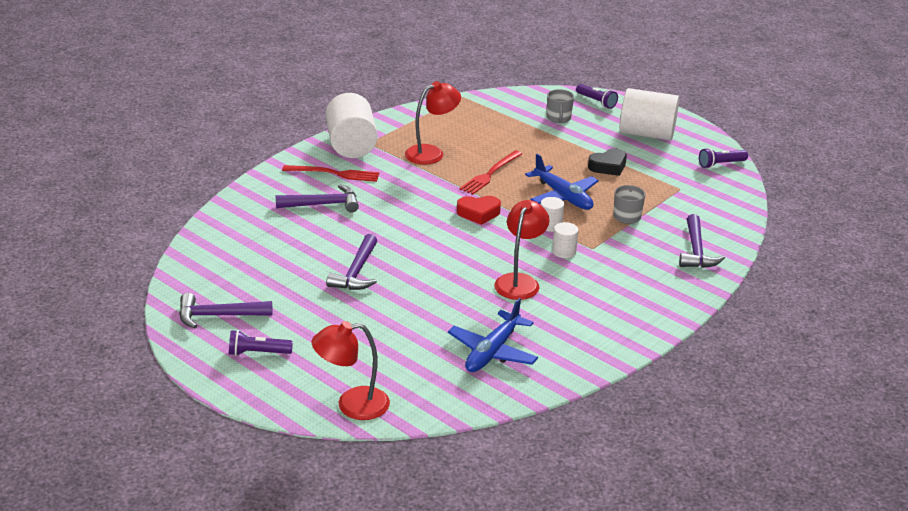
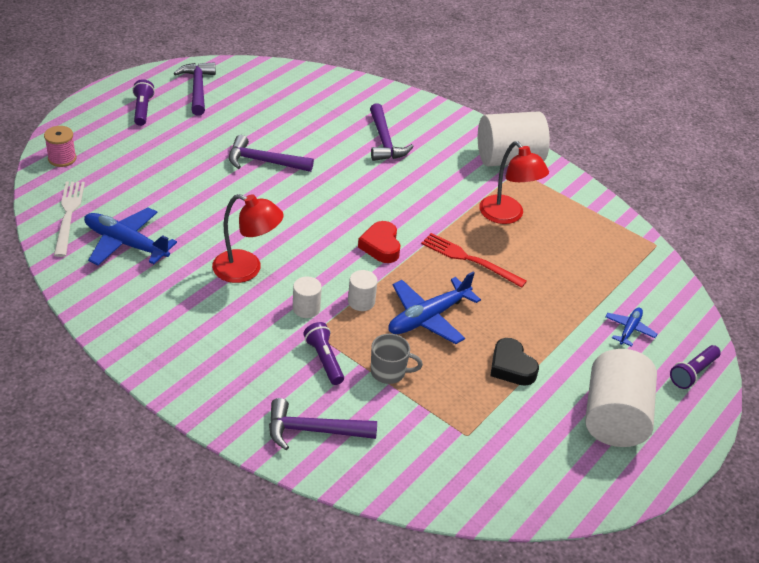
camera: 85 degrees right, 10 degrees up
red fork [282,165,379,182] -> none
red lamp [312,321,390,420] -> pink spool [44,126,76,167]
grey mug [547,89,574,123] -> blue plane [605,308,657,347]
purple flashlight [699,148,748,168] -> purple flashlight moved to [303,322,344,385]
none -> white fork [54,182,85,257]

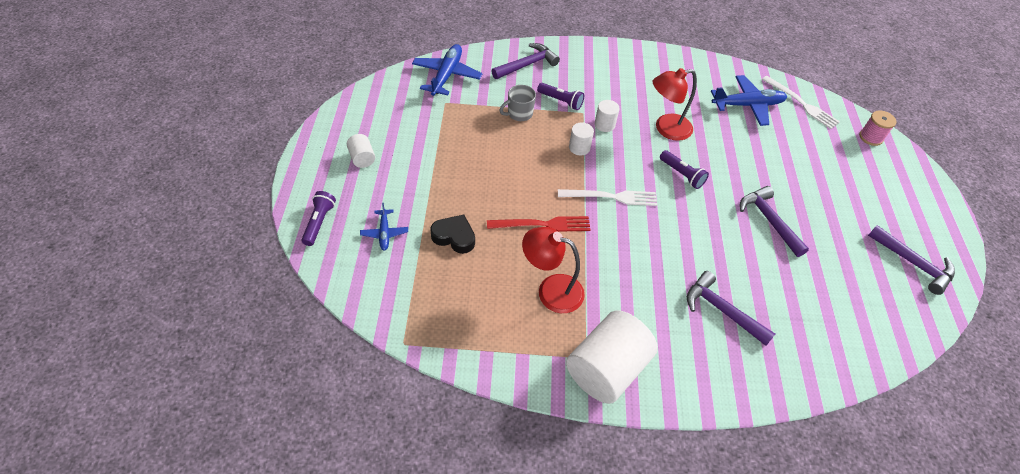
camera: 145 degrees right, 10 degrees up
purple flashlight [132,79,155,126] -> purple flashlight moved to [660,150,709,189]
purple hammer [229,135,314,172] -> purple hammer turned 90 degrees counterclockwise [740,186,809,257]
red heart [358,221,401,263] -> white fork [558,189,657,206]
blue plane [388,272,481,344] -> blue plane moved to [412,44,482,96]
black heart [490,338,539,386] -> black heart moved to [430,215,475,254]
white cylinder [585,349,657,447] -> white cylinder [347,134,375,168], size x0.46

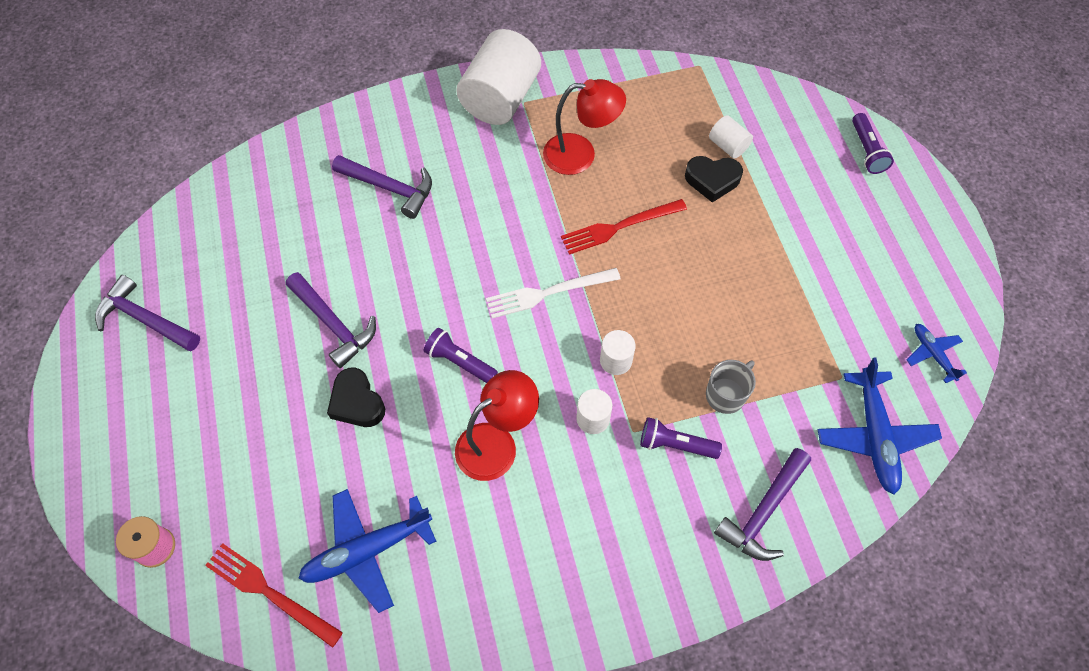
camera: 165 degrees right, 10 degrees up
white cylinder [347,134,375,168] -> white cylinder moved to [709,115,753,159]
blue plane [360,202,408,251] -> blue plane moved to [907,324,967,383]
white fork [762,76,840,129] -> red fork [205,543,343,648]
none -> black heart [327,368,385,427]

